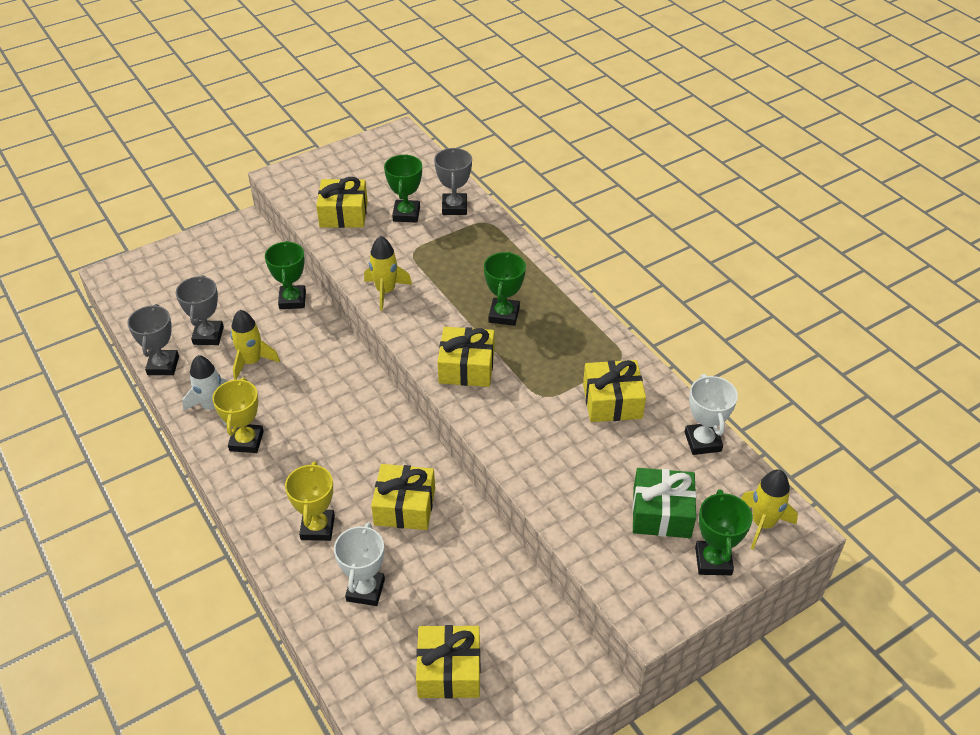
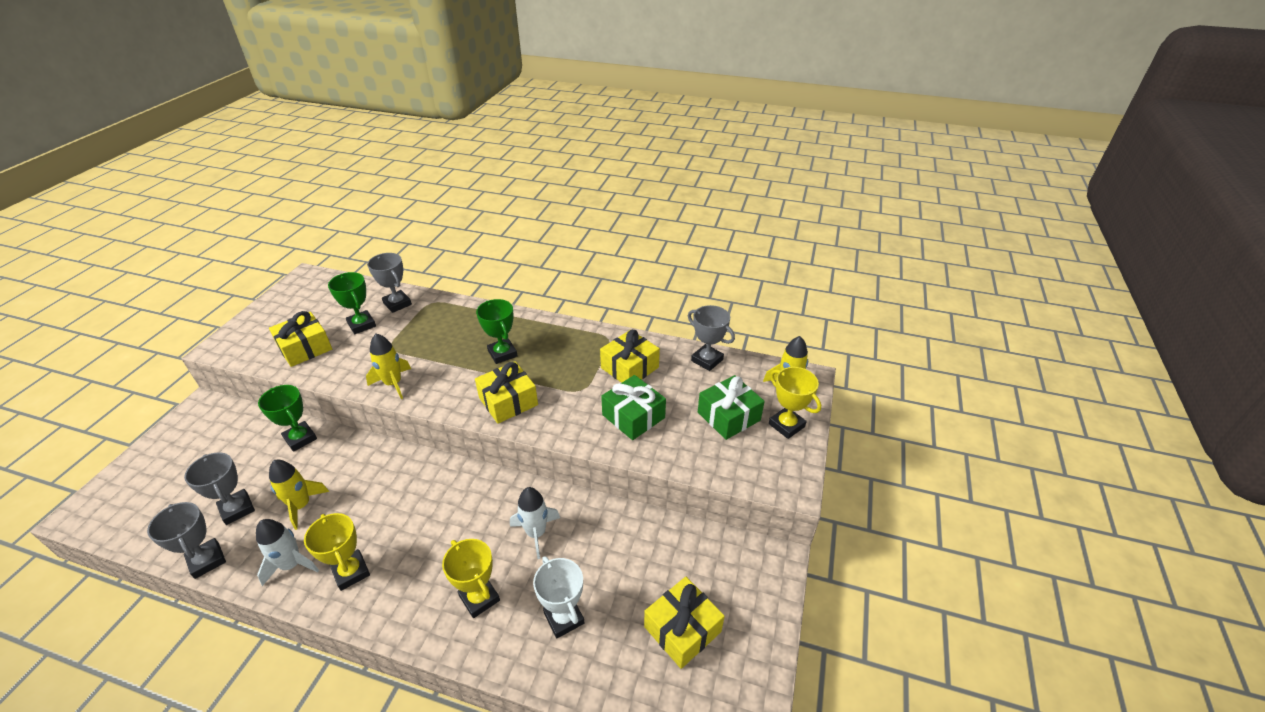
camera: 40 degrees left, 5 degrees down
yellow gift [371,464,435,530] -> white rocket [510,487,560,559]
white trophy [685,374,738,455] -> grey trophy [688,305,735,371]
green trophy [695,489,753,575] -> yellow trophy [769,367,821,439]
none -> green gift [601,375,666,440]

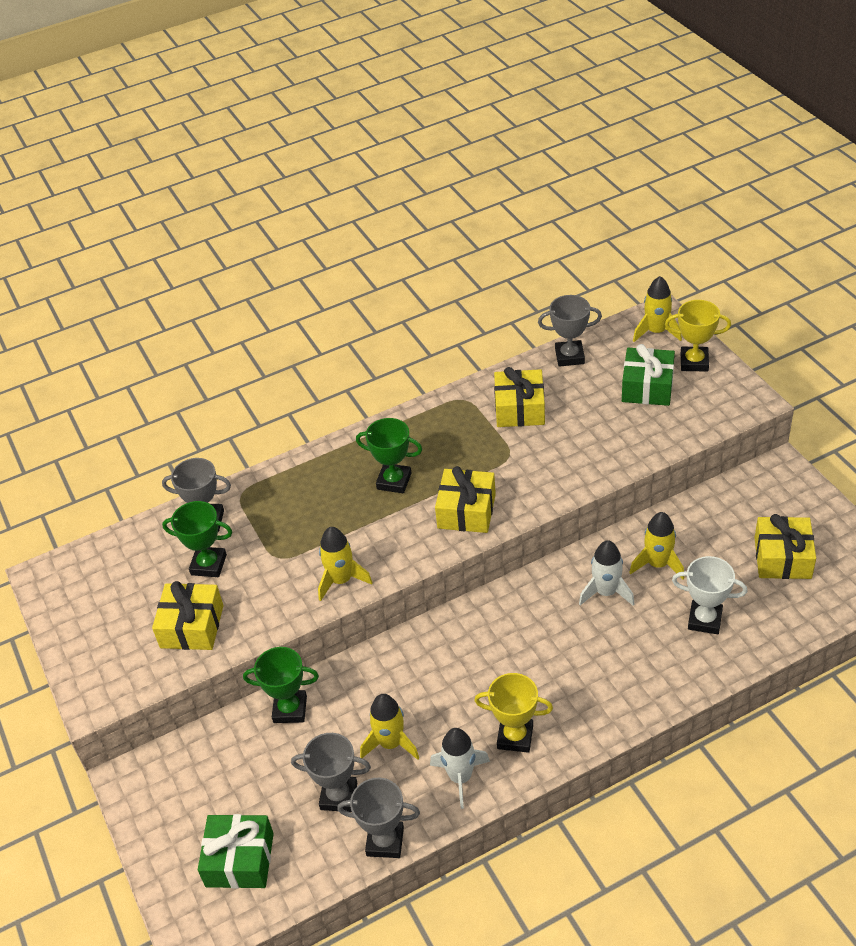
camera: 40 degrees left, 5 degrees up
yellow trophy [442,539,500,618] -> none
green gift [601,375,666,440] -> green gift moved to [198,814,274,889]
none -> yellow rocket [629,512,684,579]

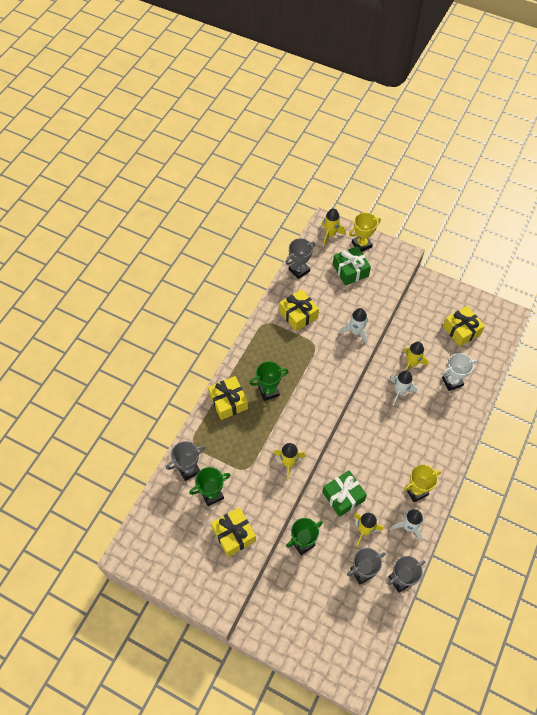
camera: 40 degrees left, 15 degrees up
green gift [198,814,274,889] -> green gift moved to [322,470,367,517]
yellow gift [435,466,496,533] -> yellow gift moved to [208,376,248,420]
none -> white rocket [339,308,368,344]

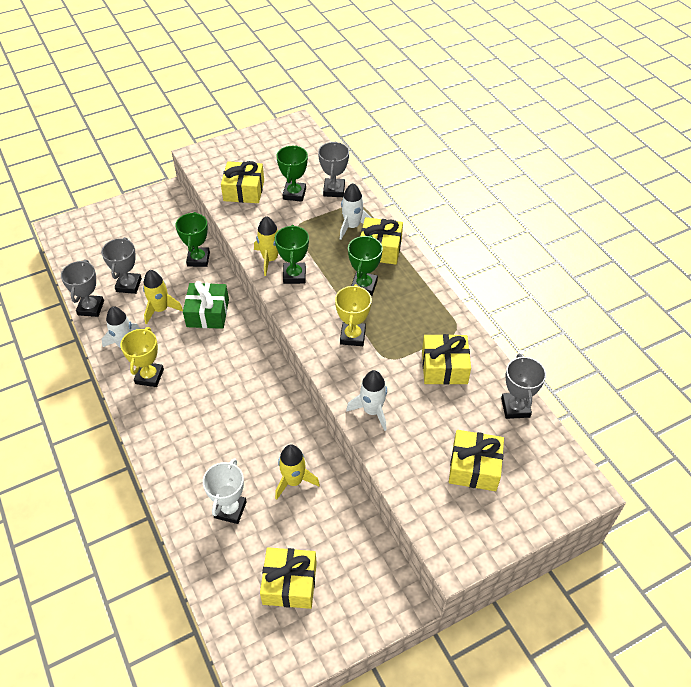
camera: 125 degrees right, 10 degrees down
yellow rocket [321,208,346,246] -> none
green gift [333,246,371,285] -> yellow gift [449,430,504,491]
yellow trophy [349,213,381,252] -> yellow trophy moved to [335,284,372,346]
white rocket [390,371,417,406] -> white rocket moved to [340,183,371,240]
none -> green trophy [275,225,309,284]

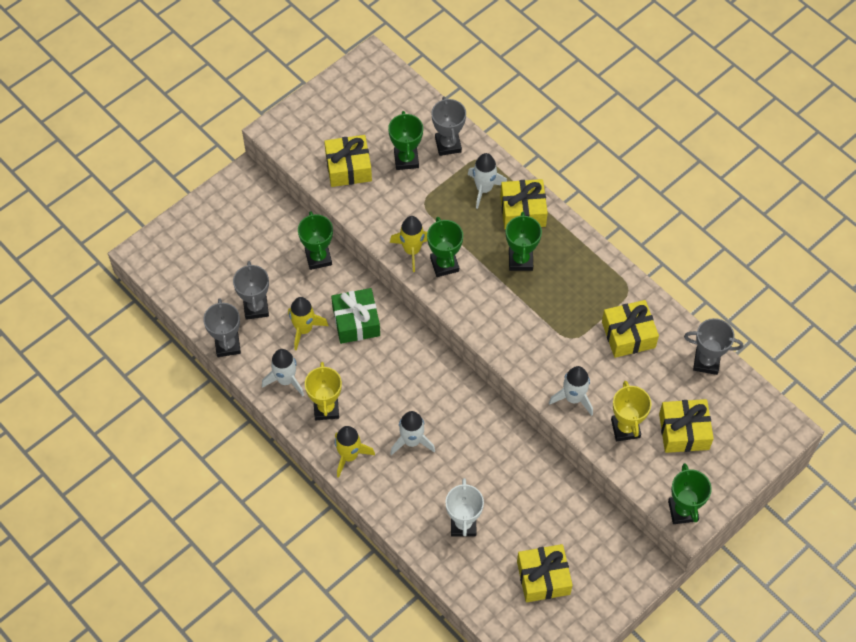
camera: 15 degrees left, 10 degrees up
yellow rocket [275,445,320,500] -> yellow rocket moved to [335,426,375,478]
yellow trophy [335,284,372,346] -> yellow trophy moved to [611,381,652,441]
grey trophy [501,354,546,419] -> grey trophy turned 60 degrees counterclockwise [684,318,743,375]
none -> white rocket [390,411,435,455]
none -> green trophy [668,463,712,524]

